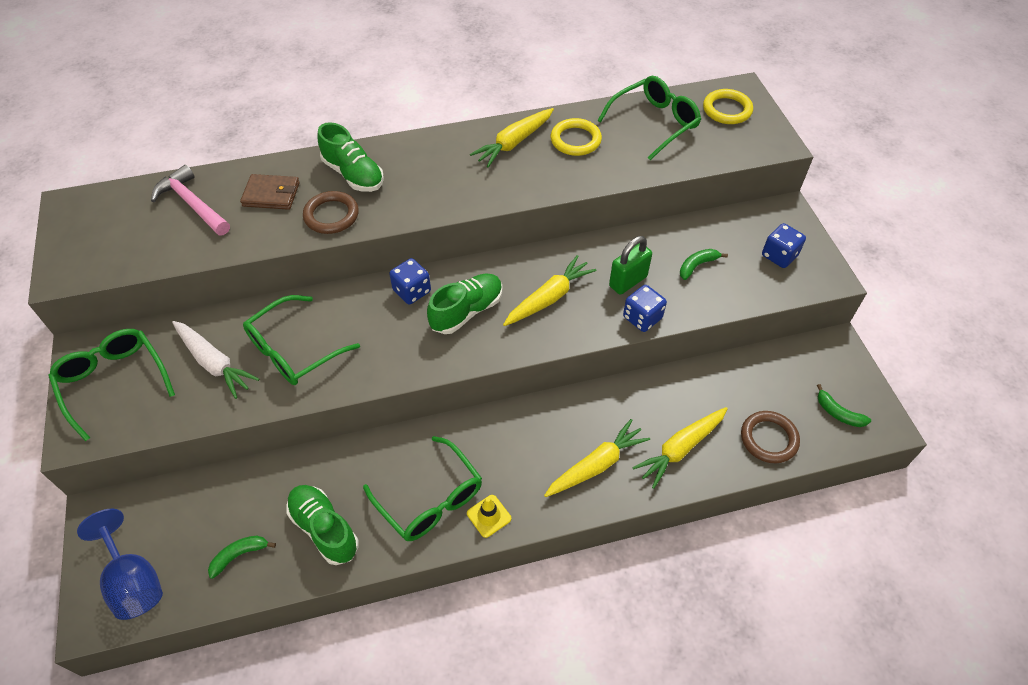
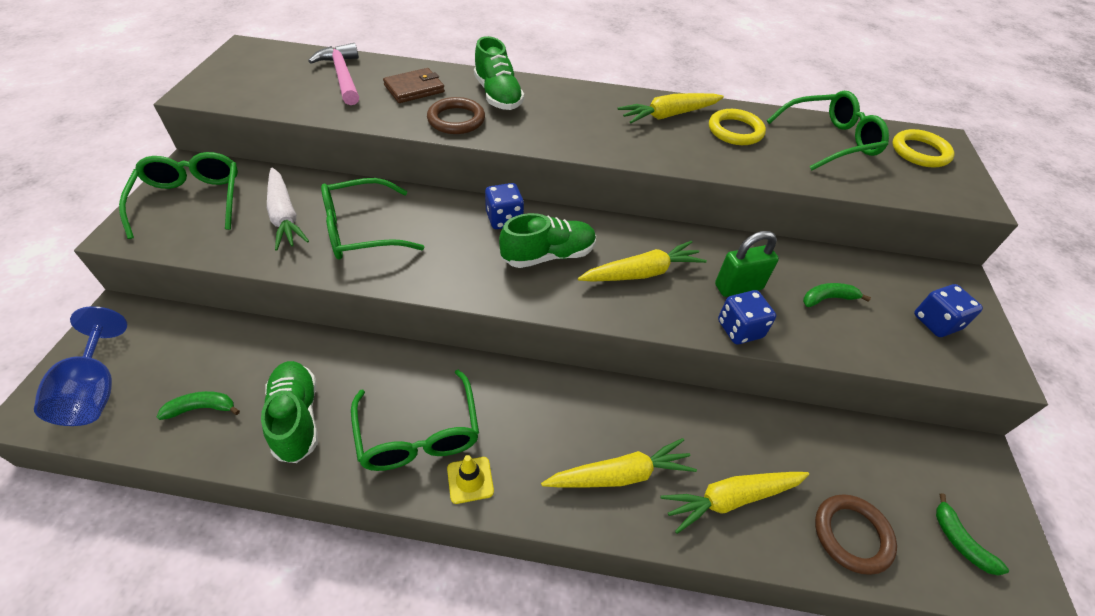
camera: 20 degrees right, 5 degrees down
brown wallet [240,174,300,210] -> brown wallet turned 60 degrees counterclockwise [383,68,445,103]

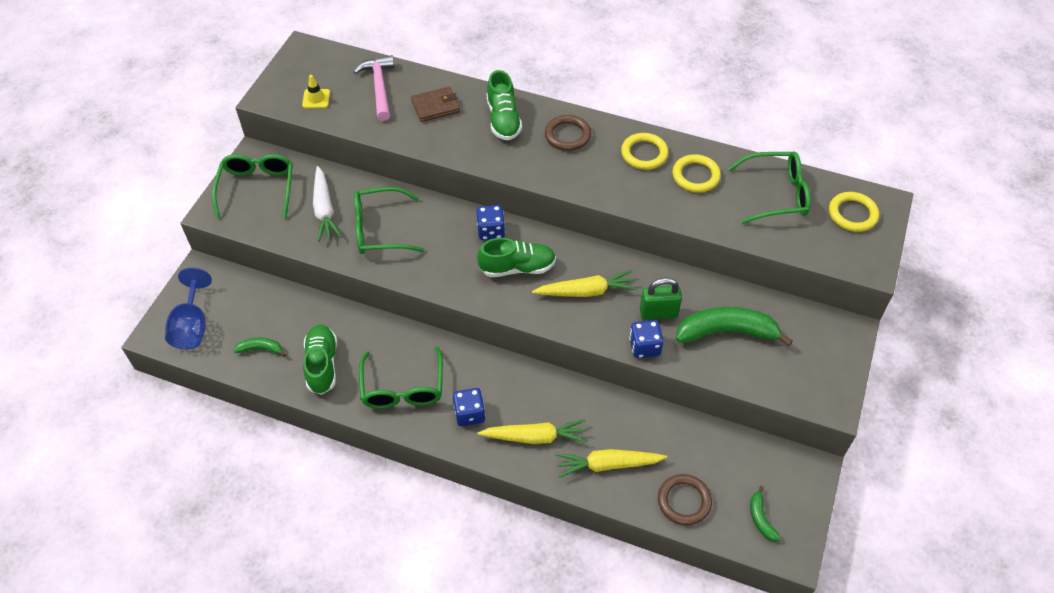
camera: 15 degrees right, 5 degrees up
brown ring [427,97,485,134] -> brown ring moved to [545,115,591,151]
yellow traffic cone [447,455,494,504] -> yellow traffic cone moved to [302,75,330,108]
yellow carrot [618,93,724,124] -> yellow ring [621,133,669,170]
green banana [803,283,871,307] -> green banana [676,307,793,346], size x2.08
blue dice [914,284,983,337] -> blue dice moved to [453,388,485,426]

